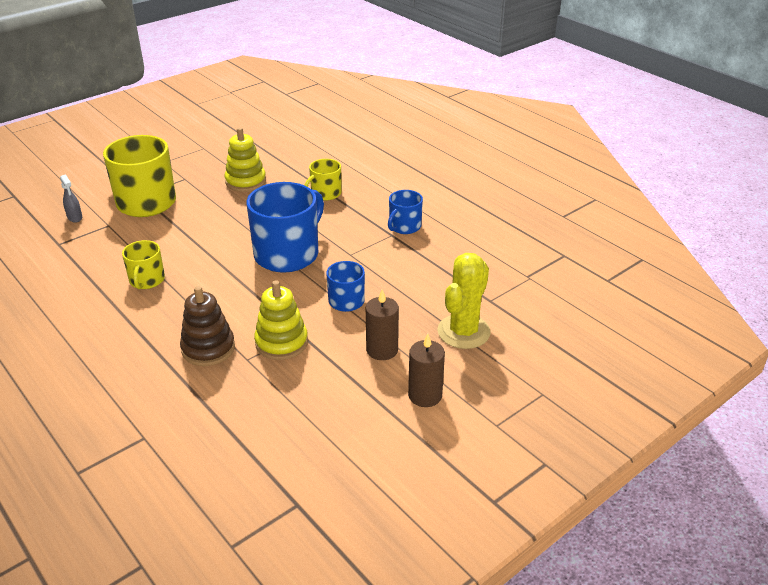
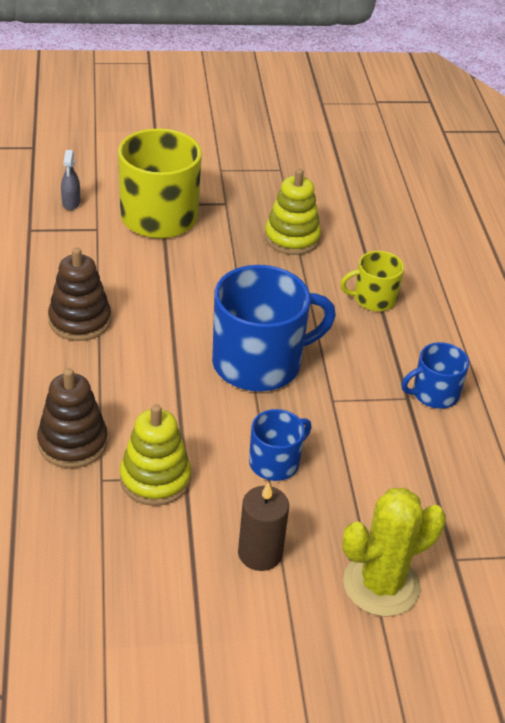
camera: 30 degrees right, 5 degrees up
yellow mug [122,240,165,289] -> brown stacking toy [48,248,111,341]
brown candle [408,334,445,407] -> none

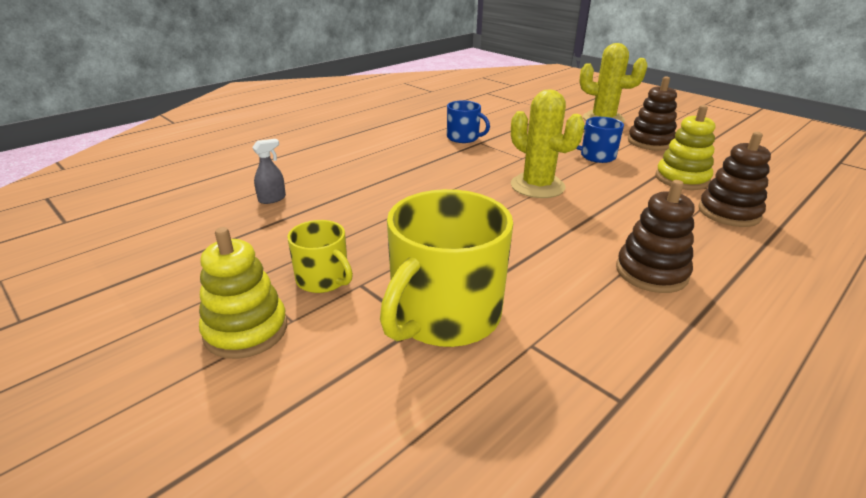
camera: 125 degrees left, 10 degrees down
grey spray bottle [61,150,80,210] -> grey spray bottle moved to [252,139,286,204]
blue mug [212,265,336,391] -> yellow cactus [511,89,585,198]
brown candle [238,482,289,571] -> brown stacking toy [628,76,677,150]
yellow stacking toy [264,169,321,255] -> yellow stacking toy moved to [199,227,287,359]
yellow mug [340,251,404,311] -> yellow mug moved to [287,220,353,293]

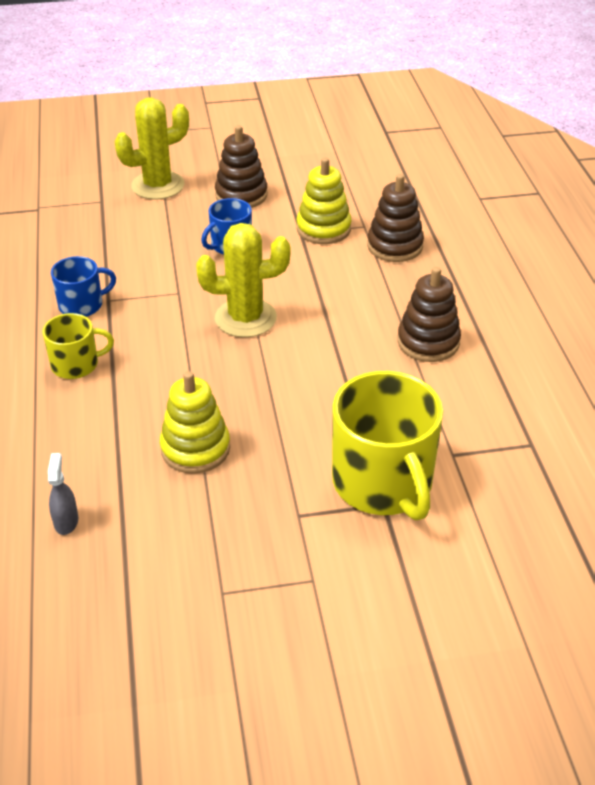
camera: 55 degrees left, 10 degrees up
yellow stacking toy [199,227,287,359] -> yellow stacking toy moved to [160,371,230,474]
yellow mug [287,220,353,293] -> yellow mug moved to [42,313,114,379]

